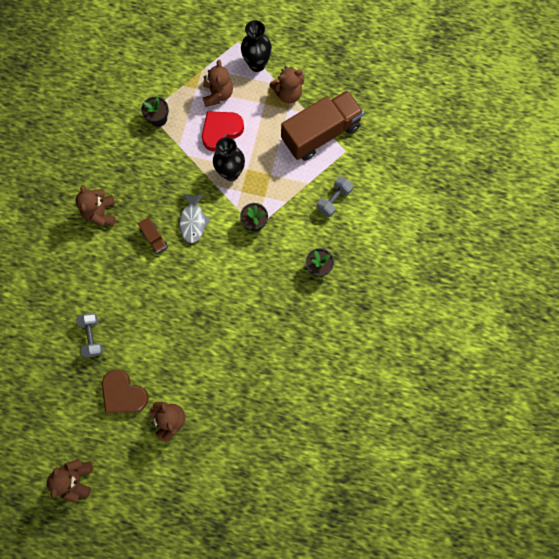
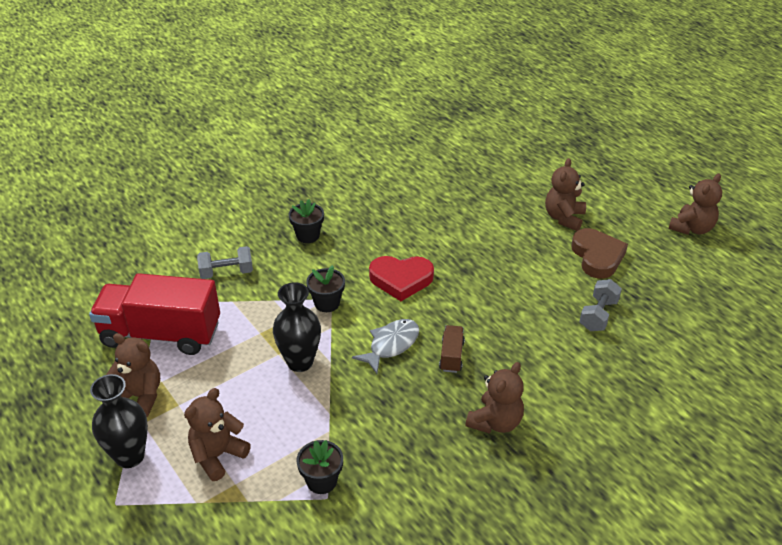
camera: 140 degrees left, 35 degrees down
red heart [202,111,244,152] -> red heart moved to [369,256,434,301]
brown truck [281,90,364,161] -> red truck [89,273,220,355]

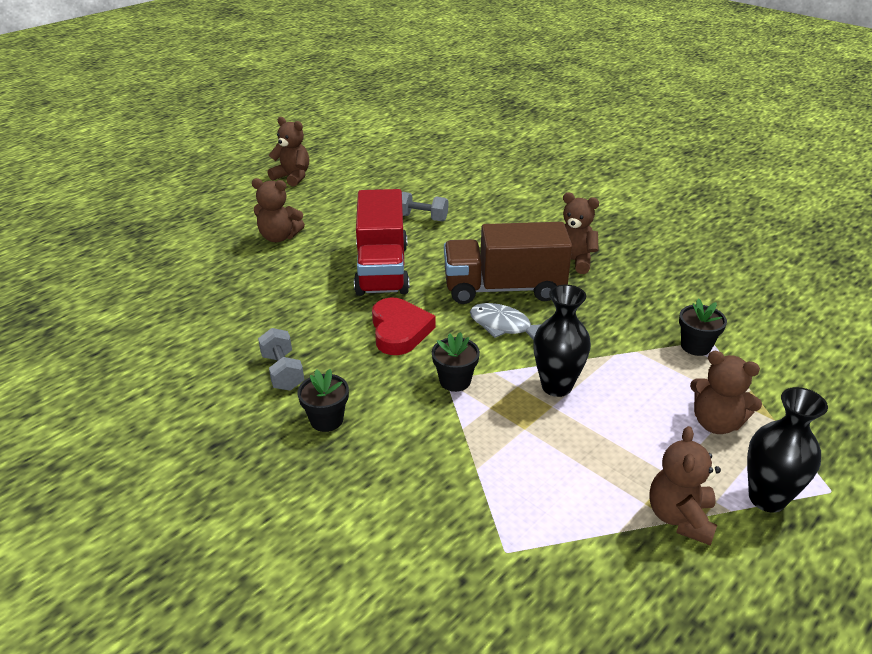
camera: 100 degrees left, 5 degrees down
red truck [89,273,220,355] -> red truck moved to [354,189,409,296]
grey dumbbell [197,246,253,279] -> grey dumbbell moved to [258,328,304,391]
brown truck [439,325,465,373] -> brown truck [444,222,572,304], size x2.38
brown heart [571,228,628,279] -> none

